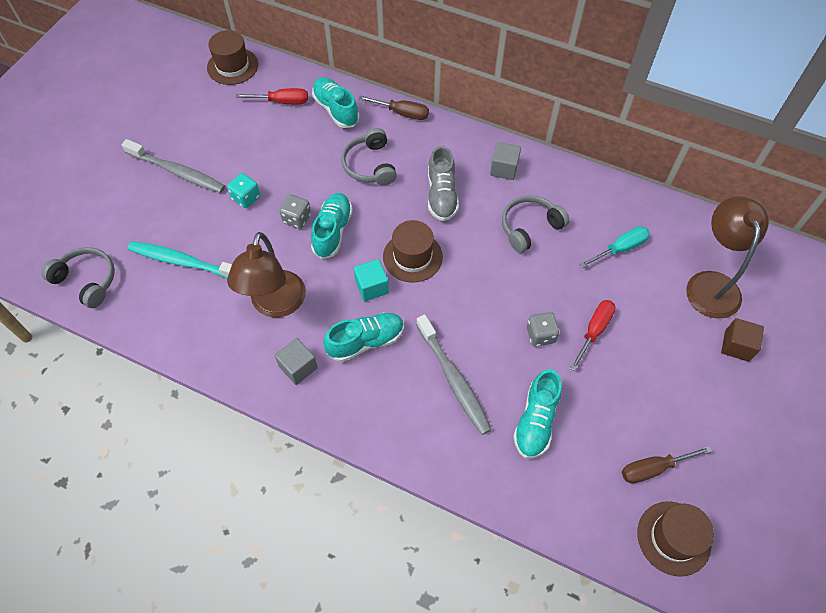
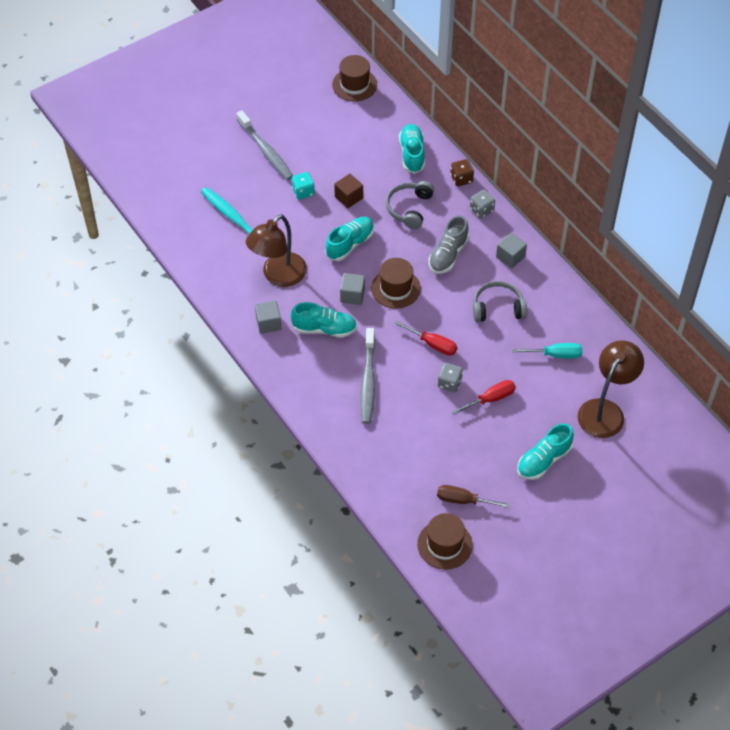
camera: 30 degrees right, 5 degrees down
grey headphones [41,247,115,308] -> none
red screwdriver [236,88,308,104] -> red screwdriver moved to [394,321,457,355]
grey dice [279,194,311,229] -> grey dice moved to [470,190,495,219]
turquoise cube [354,259,389,301] -> grey cube [340,273,365,305]
brown screwdriver [358,95,429,120] -> brown dice [450,159,474,186]
turquoise shoe [513,369,562,459] -> turquoise shoe moved to [517,423,574,480]
brown cube [721,318,764,362] -> brown cube moved to [334,174,363,208]

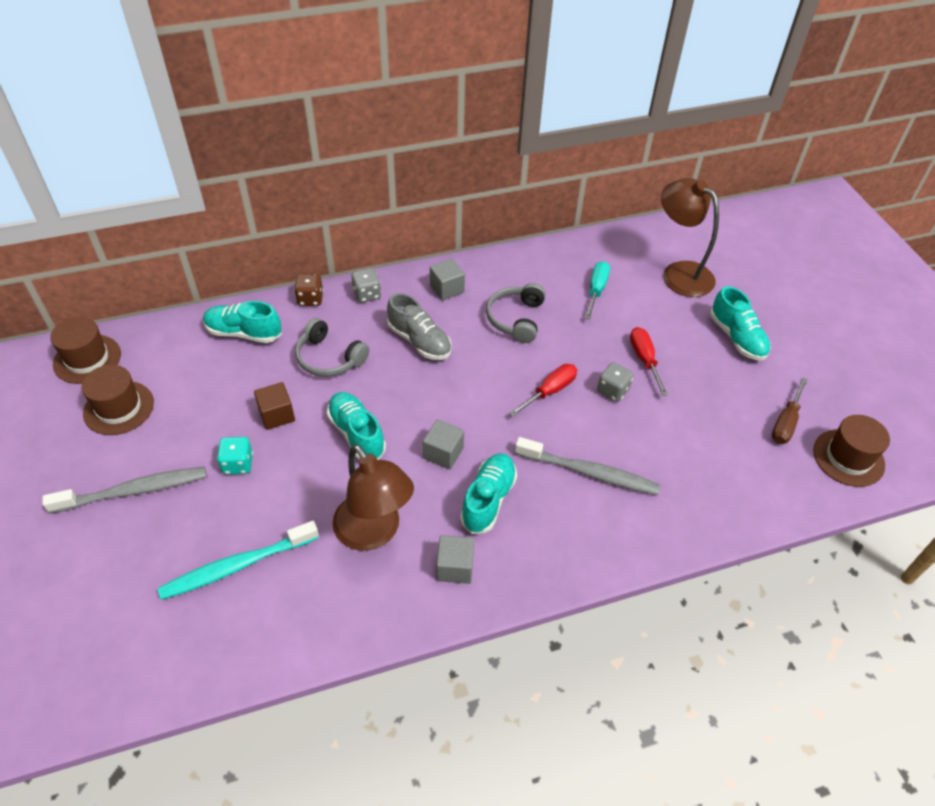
camera: 75 degrees left, 5 degrees down
brown hat [371,258,421,309] -> brown hat moved to [82,365,154,435]

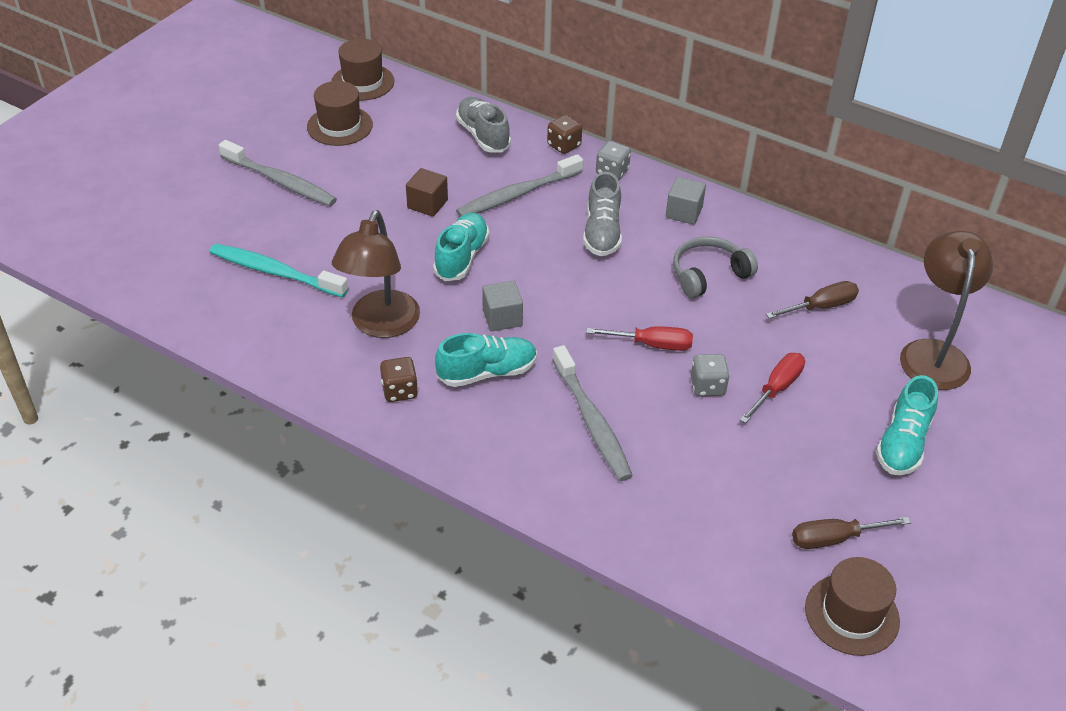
camera: 50 degrees right, 5 degrees down
turquoise shoe [203,301,282,343] -> grey shoe [456,97,511,153]
turquoise dice [217,437,253,475] -> none
grey headphones [295,318,369,377] -> grey toothbrush [456,154,583,217]
grey cube [437,535,474,584] -> brown dice [380,357,418,402]
turquoise screwdriver [585,261,610,319] -> brown screwdriver [766,281,859,319]

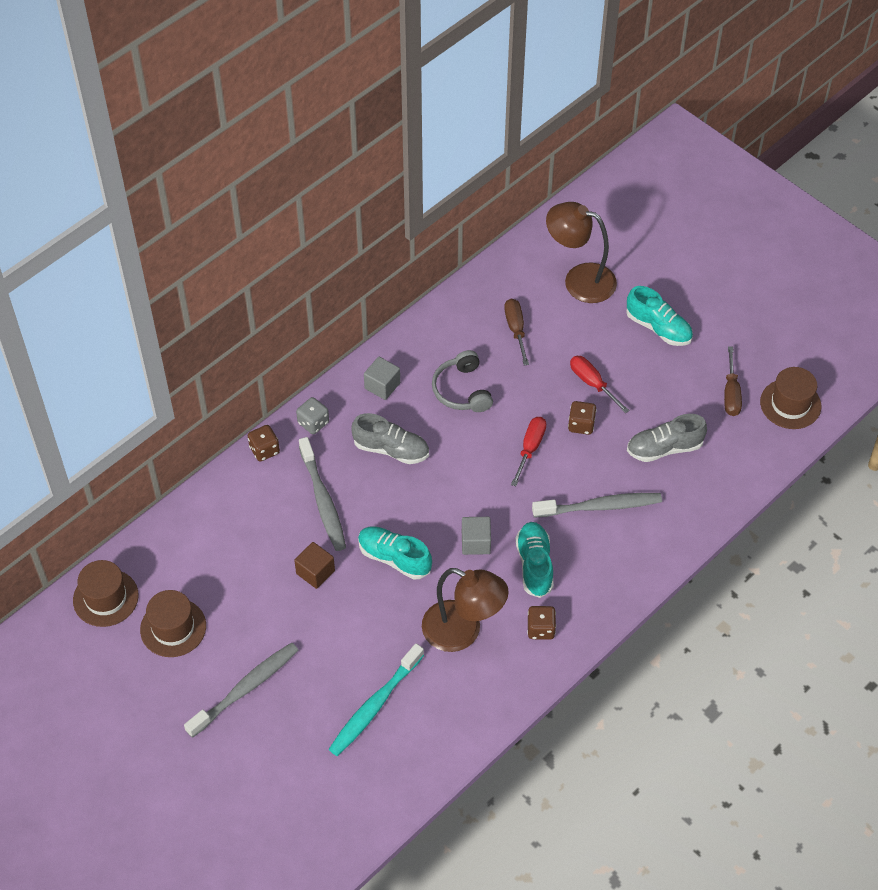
camera: 75 degrees left, 10 degrees up
grey shoe [456,97,511,153] -> grey shoe moved to [627,414,707,462]
grey dice [691,354,730,397] -> brown dice [568,401,597,435]

